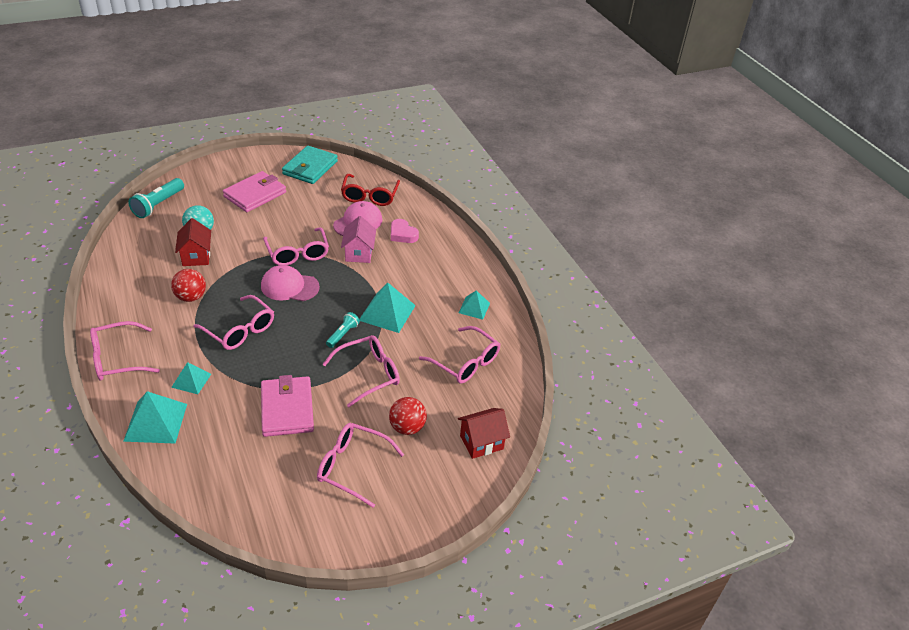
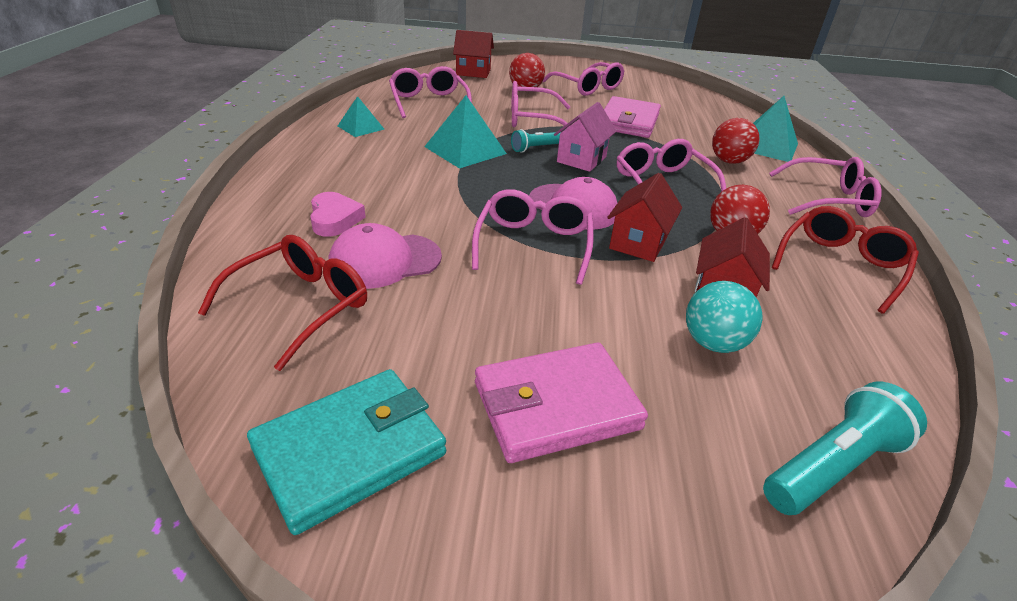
camera: 150 degrees left, 5 degrees down
turquoise pyramid [171,362,211,394] -> red ball [712,118,760,164]
pink house [341,216,376,263] -> pink house moved to [554,102,617,172]
none -> red house [607,173,682,262]
none -> red glasses [772,206,919,313]

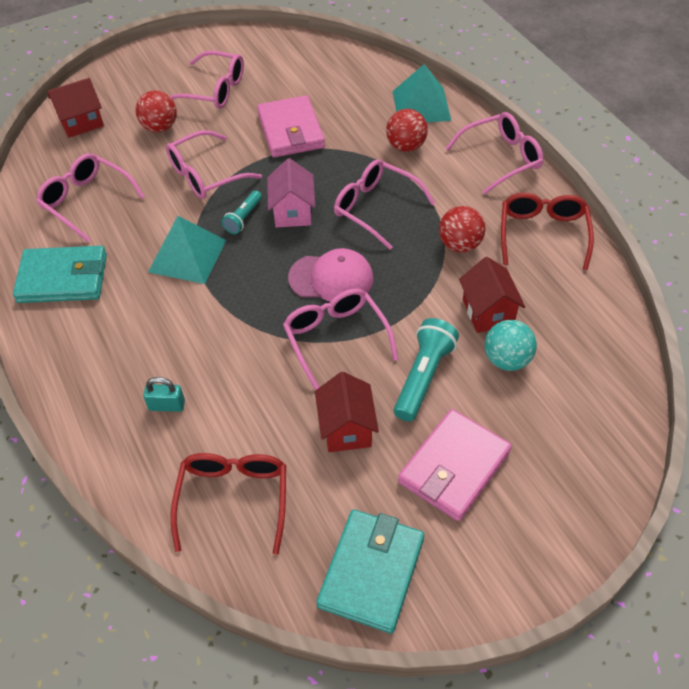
camera: 30 degrees left, 15 degrees up
pink heart [310,192,366,237] -> turquoise padlock [143,377,185,412]
pink cap [329,223,442,289] -> none
turquoise pyramid [338,96,384,137] -> turquoise wallet [13,246,107,303]
red house [607,173,682,262] -> red house moved to [315,372,379,452]
turquoise flashlight [763,382,927,515] -> turquoise flashlight moved to [394,318,459,422]

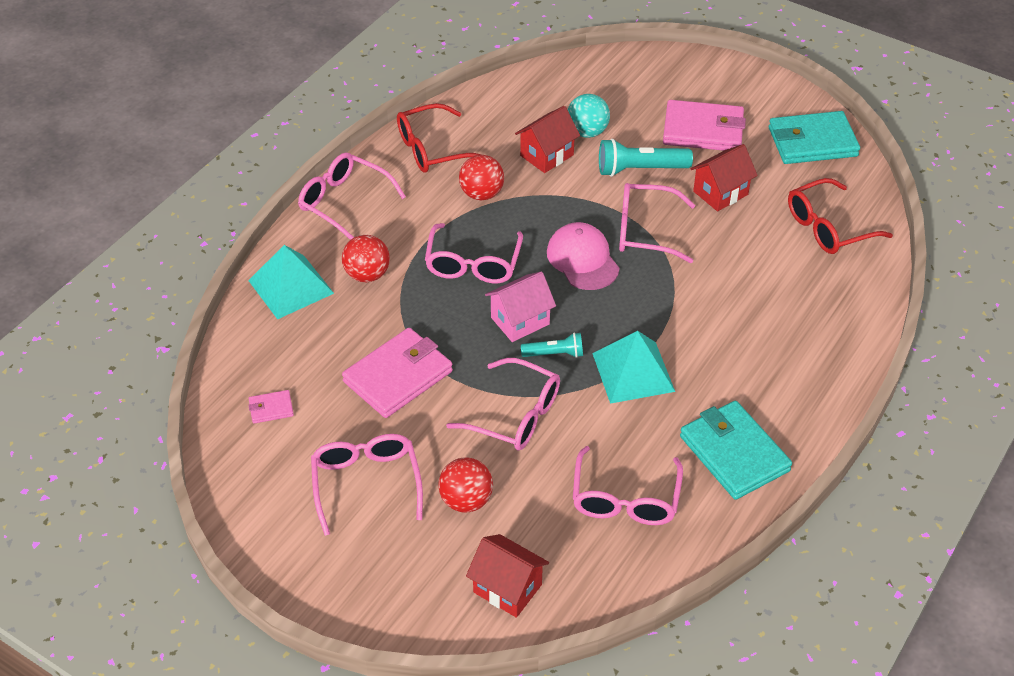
camera: 120 degrees left, 5 degrees down
turquoise padlock [143,377,185,412] -> none
pink glasses [283,289,398,390] -> pink glasses turned 60 degrees clockwise [619,183,695,263]
none -> pink wallet [248,390,294,424]

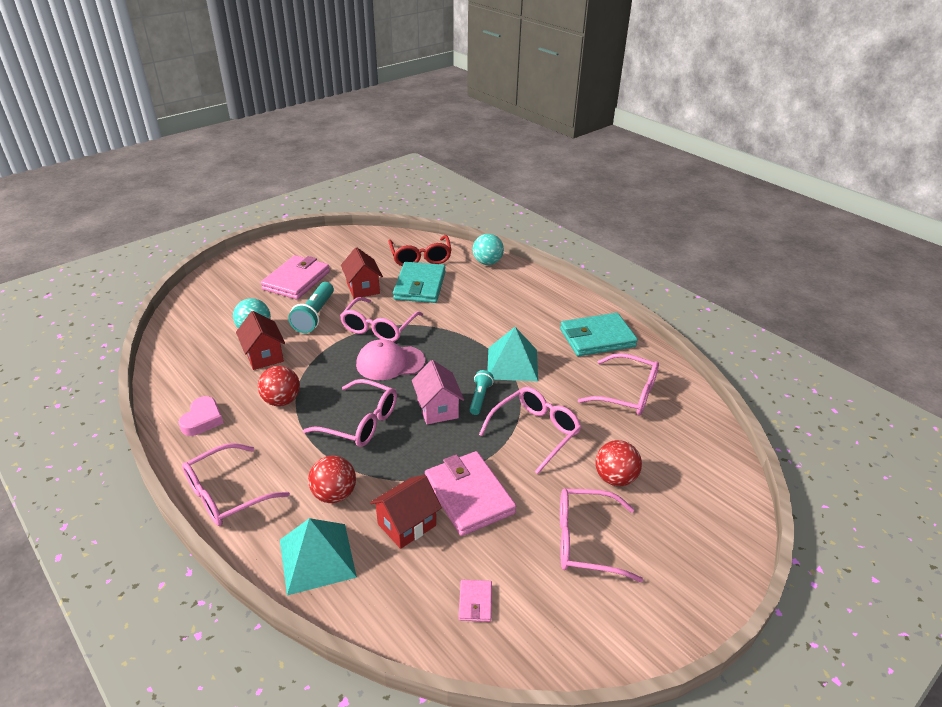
camera: 75 degrees left, 10 degrees down
red glasses [397,103,481,173] -> pink heart [179,396,224,436]
red house [466,534,549,618] -> red house moved to [370,475,442,549]
turquoise wallet [769,111,860,164] -> turquoise wallet moved to [393,262,446,303]
none -> turquoise ball [473,234,504,265]

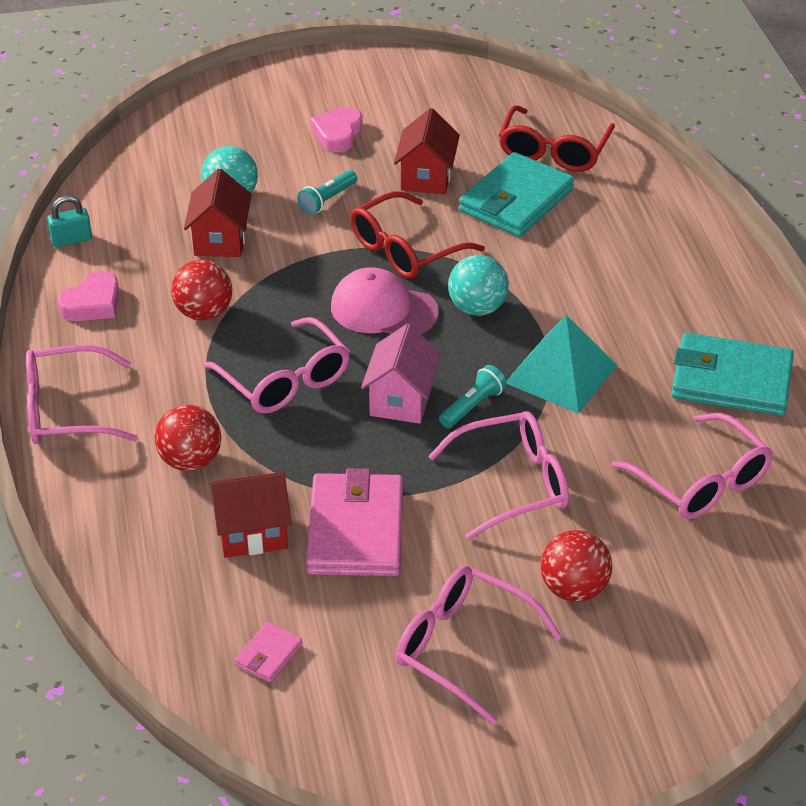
camera: 30 degrees right, 5 degrees up
pink wallet [261,255,330,300] -> pink heart [311,107,363,152]
turquoise pyramid [280,518,357,595] -> none
turquoise flashlight [288,282,334,333] -> turquoise flashlight [297,170,357,215], size x0.60
pink glasses [340,297,423,342] -> red glasses [350,191,485,279]
turquoise ball [473,234,504,265] -> turquoise ball moved to [448,255,509,316]
none -> turquoise padlock [47,196,92,248]

